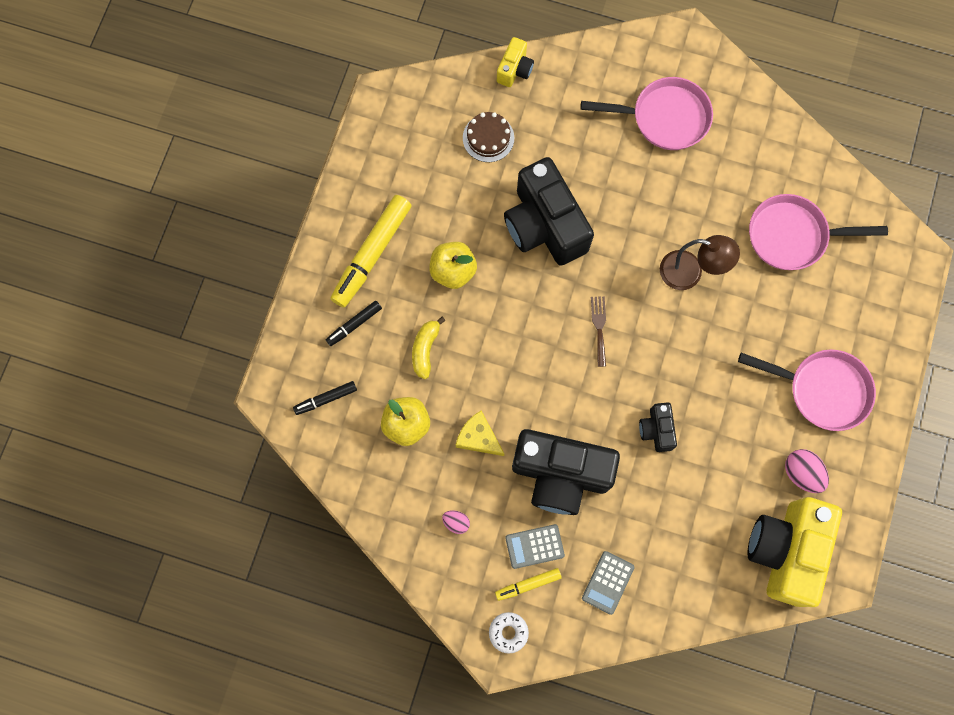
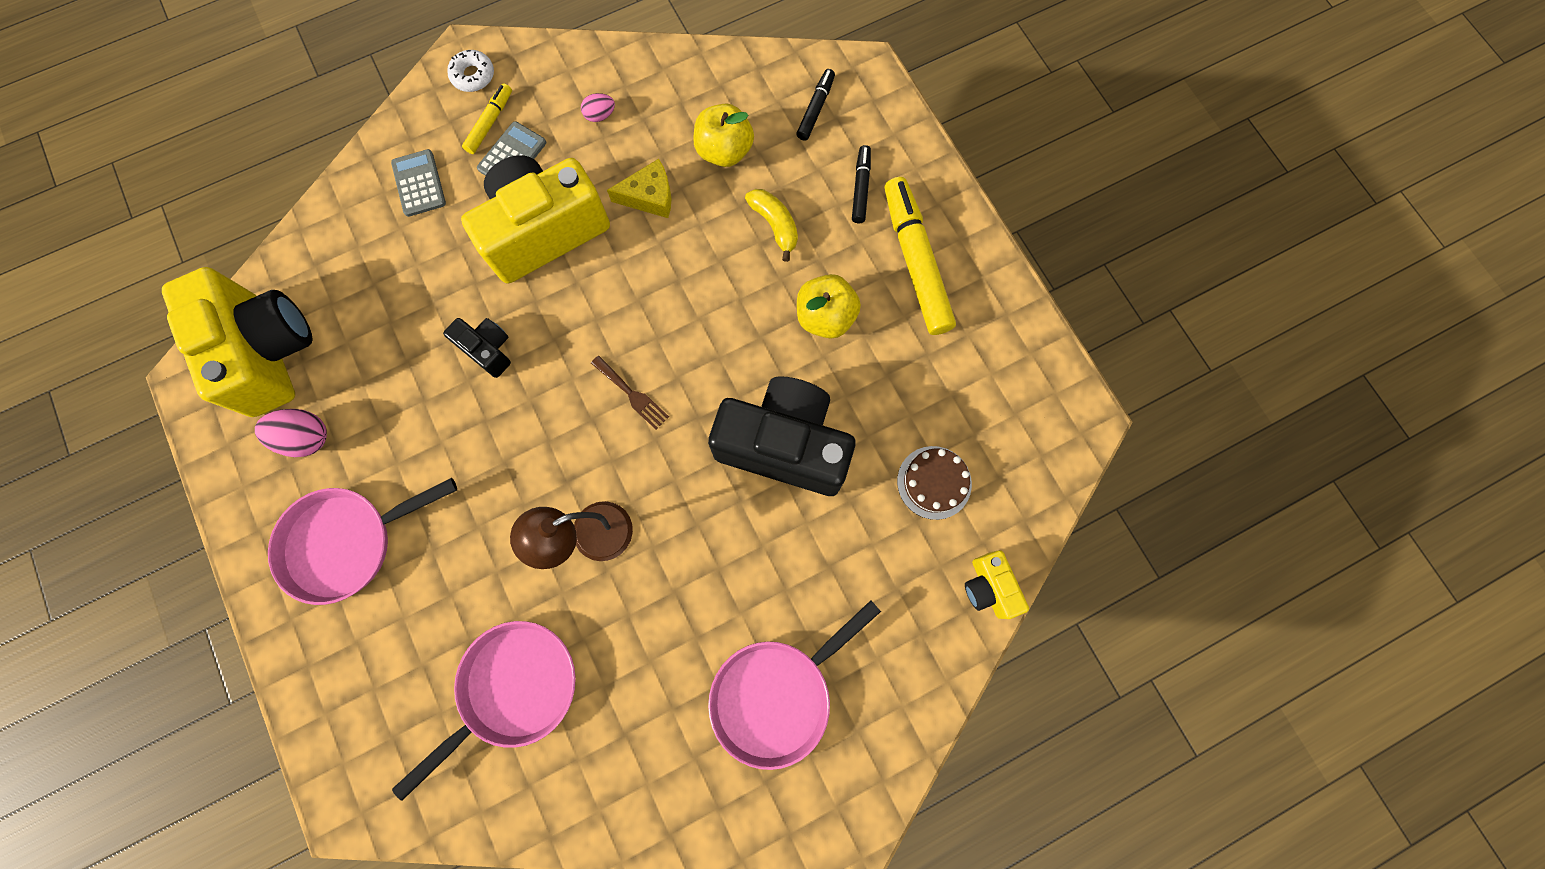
camera: 135 degrees right, 0 degrees up
black camera [512,429,620,515] -> yellow camera [461,155,610,284]

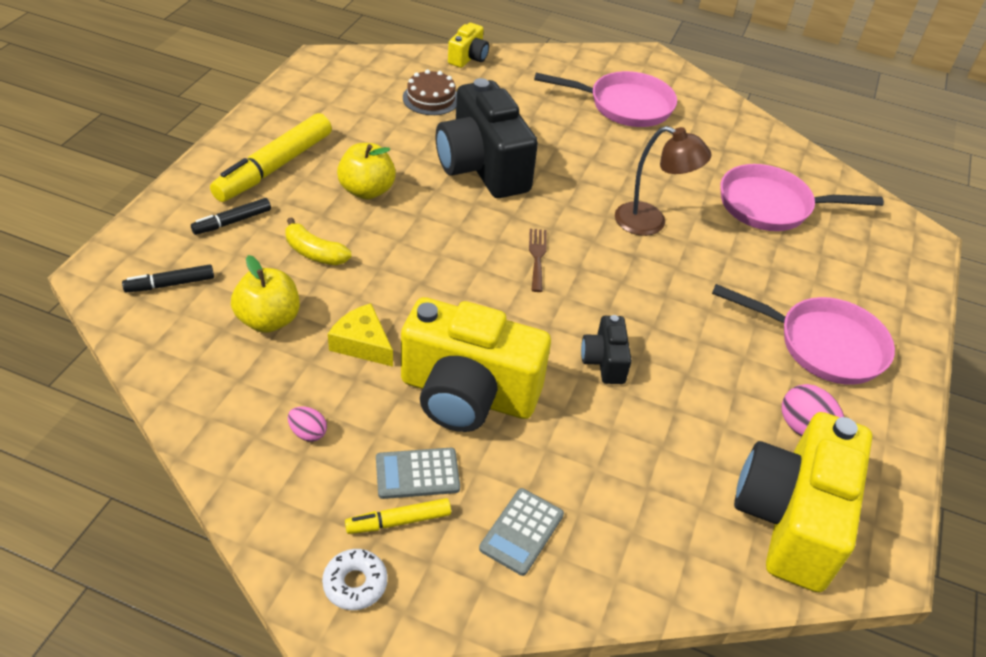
camera: 135 degrees left, 30 degrees down
yellow banana [745,189,798,262] -> yellow banana turned 75 degrees counterclockwise [285,217,351,265]

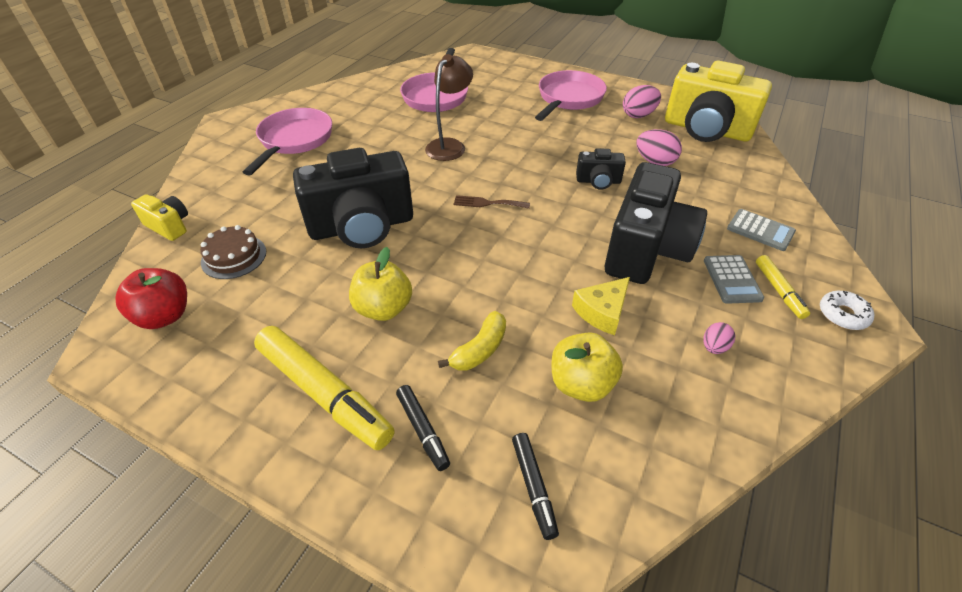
camera: 80 degrees left, 0 degrees up
yellow camera [401,297,551,432] -> black camera [605,162,707,284]
none -> red apple [115,268,187,329]
none -> pink egg [636,129,682,166]

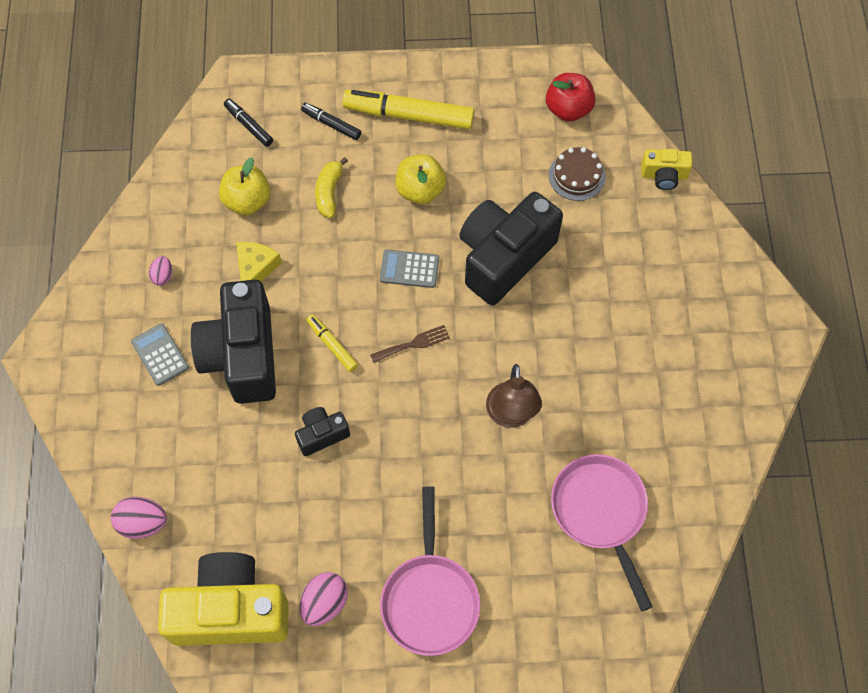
camera: 150 degrees right, 20 degrees up
pink pan [243,108,332,176] -> none
pink egg [636,129,682,166] -> pink egg moved to [111,497,167,539]
grey calculator [727,209,796,251] -> grey calculator moved to [380,249,439,288]
yellow marker [756,255,810,319] -> yellow marker moved to [306,315,358,372]
white donut [820,291,874,330] -> none

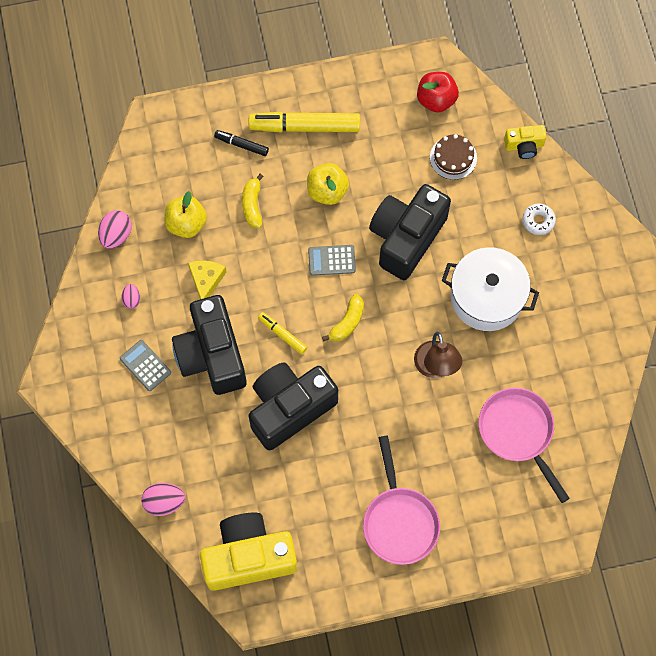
camera: 10 degrees left, 5 degrees up
black marker [224,99,273,147] -> none
black camera [295,407,350,456] -> black camera [249,362,338,450], size x2.15
pink egg [300,572,348,626] -> pink egg moved to [98,210,132,249]
brown fork [370,325,450,363] -> yellow banana [322,294,364,342]
none -> white pot [442,247,539,331]
none -> white donut [522,204,556,235]

